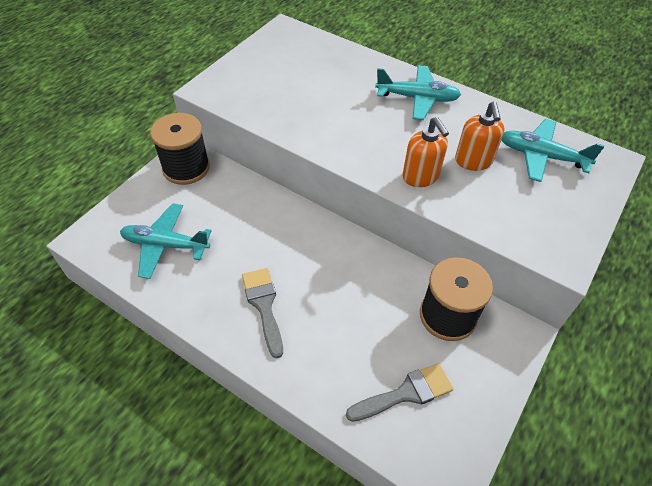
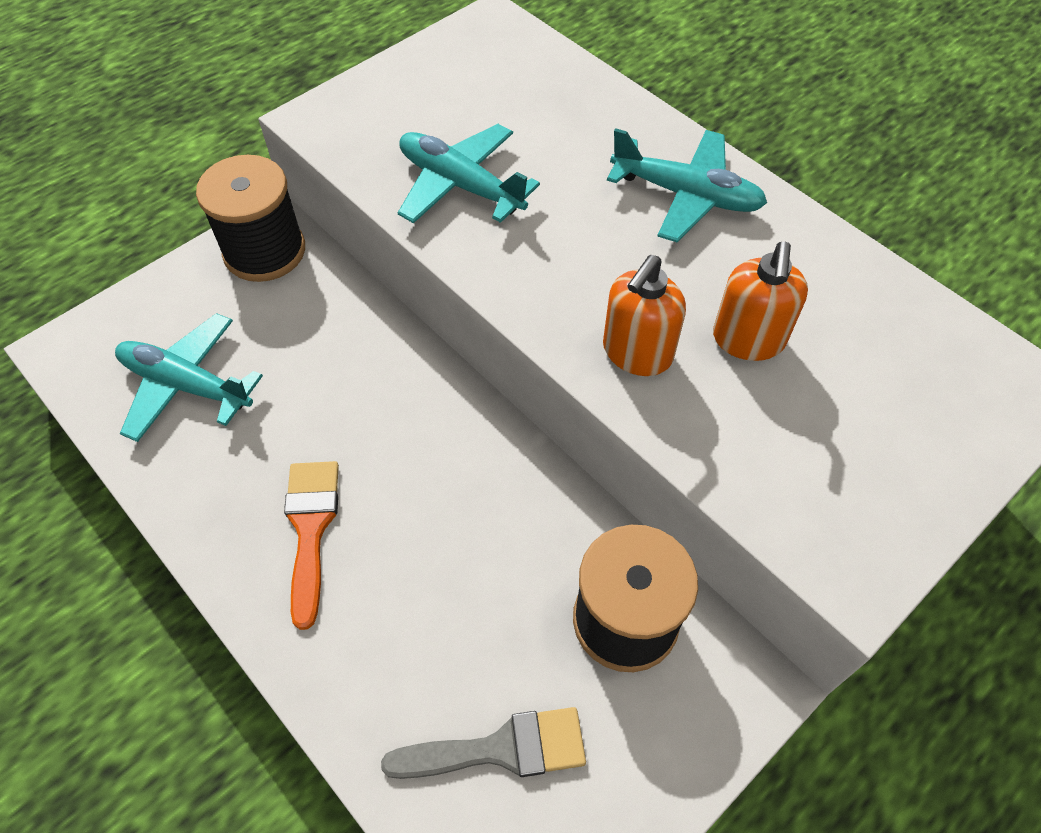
camera: 15 degrees right, 5 degrees up
grey brush [242,268,283,358] -> orange brush [284,461,339,630]
orange soap dispenser [402,117,449,187] -> orange soap dispenser turned 45 degrees clockwise [603,255,686,376]
turquoise plane [502,119,605,182] -> turquoise plane moved to [398,124,540,224]

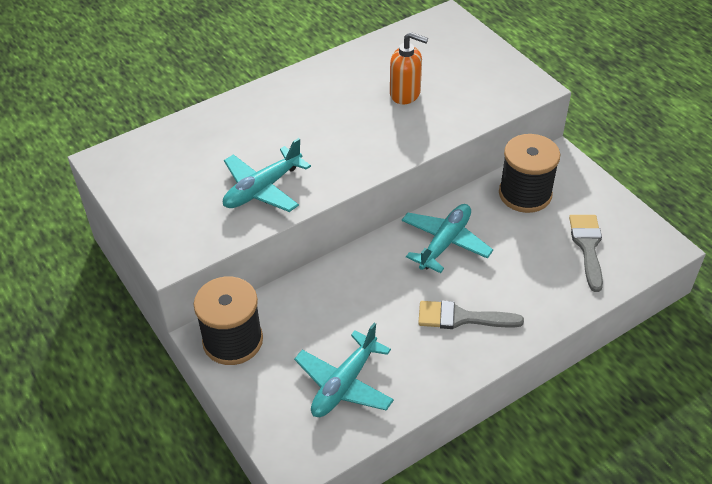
camera: 80 degrees left, 10 degrees down
orange brush [284,461,339,630] -> grey brush [418,301,524,329]
orange soap dispenser [603,255,686,376] -> none
turquoise plane [607,128,767,242] -> turquoise plane moved to [402,204,493,273]

